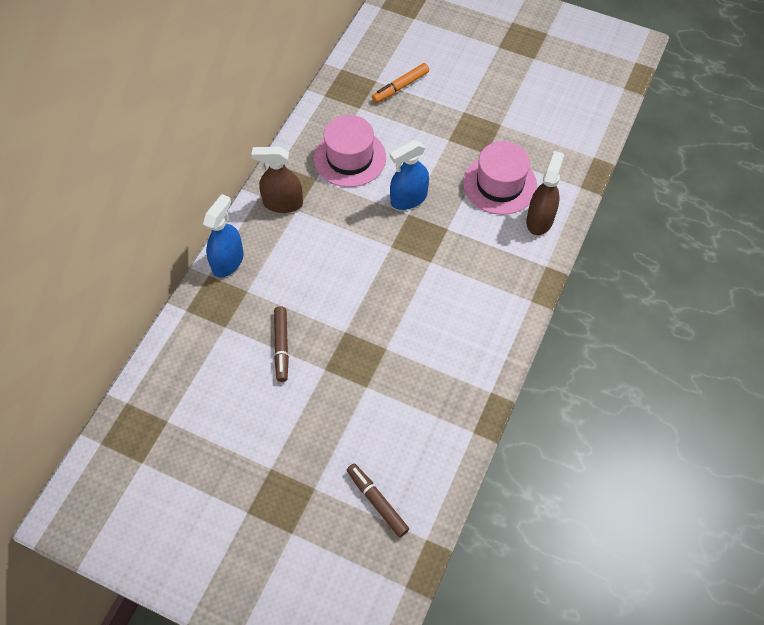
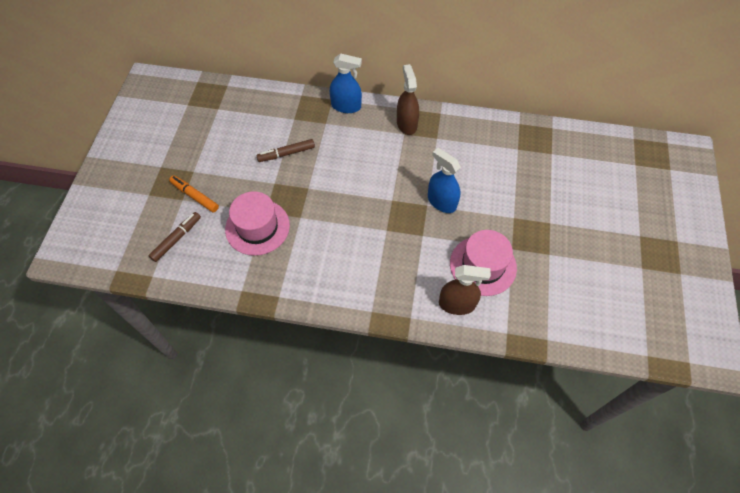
camera: 75 degrees right, 0 degrees up
pink hat [314,115,386,187] -> pink hat moved to [225,191,290,256]
orange marker [372,63,429,103] -> orange marker moved to [169,175,219,212]

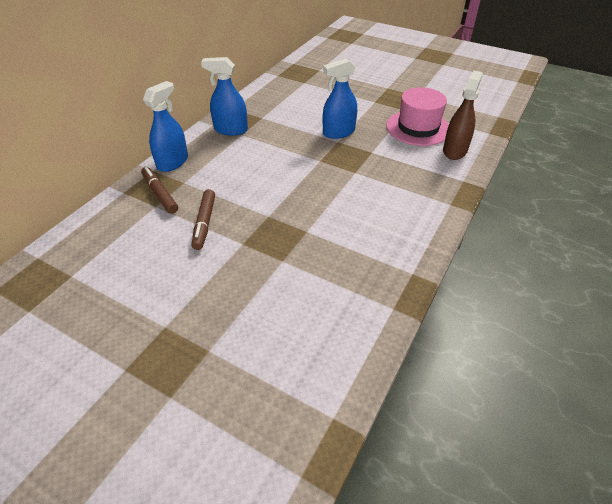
camera: 70 degrees left, 15 degrees down
brown marker [148,212,201,262] -> brown marker moved to [141,166,178,214]
orange marker [169,175,219,212] -> none
pink hat [225,191,290,256] -> none
brown spray bottle [397,64,419,135] -> blue spray bottle [201,57,248,136]

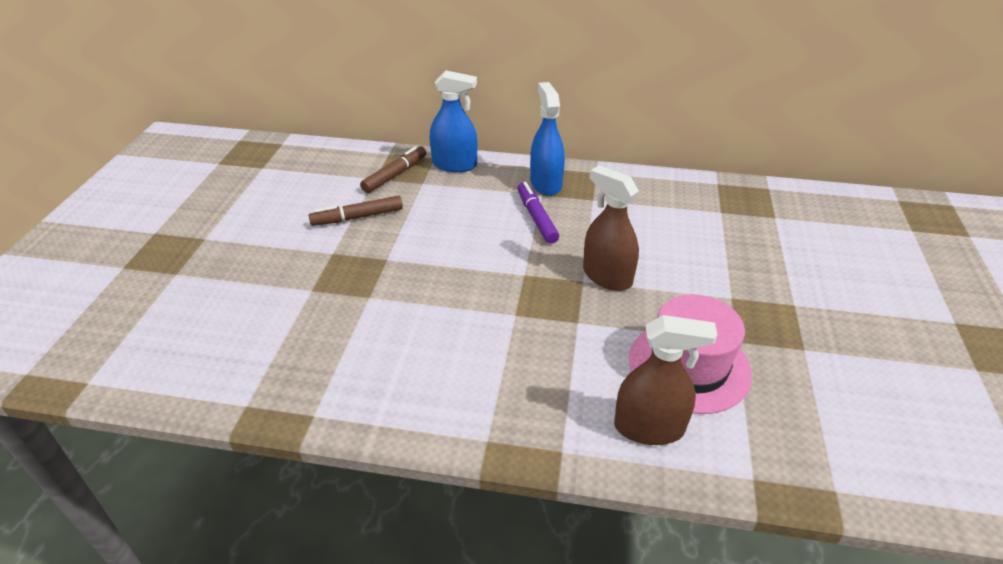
camera: 70 degrees right, 5 degrees down
blue spray bottle [323,58,357,139] -> brown spray bottle [583,165,639,291]
none -> purple marker [518,182,559,244]

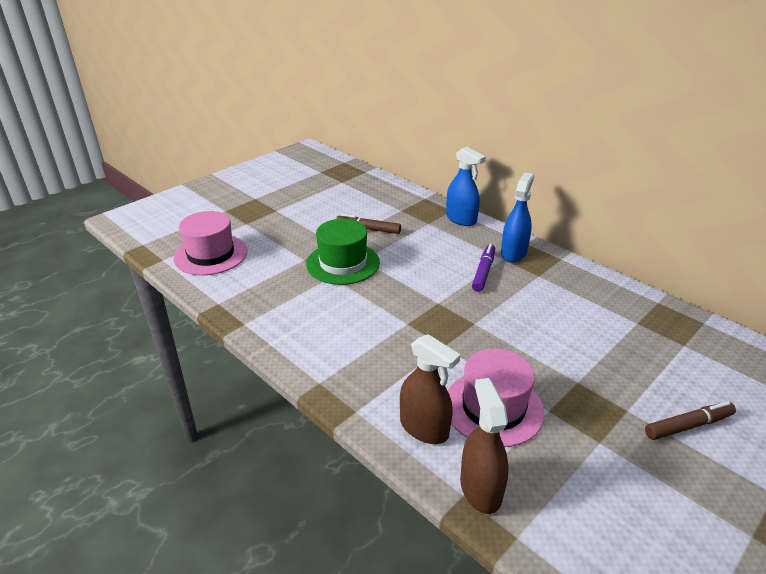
camera: 35 degrees right, 5 degrees down
brown marker [360,145,426,193] -> brown marker moved to [645,401,736,440]
brown spray bottle [583,165,639,291] -> brown spray bottle moved to [460,378,509,514]
none -> pink hat [173,211,248,275]
none -> green hat [306,219,380,285]

